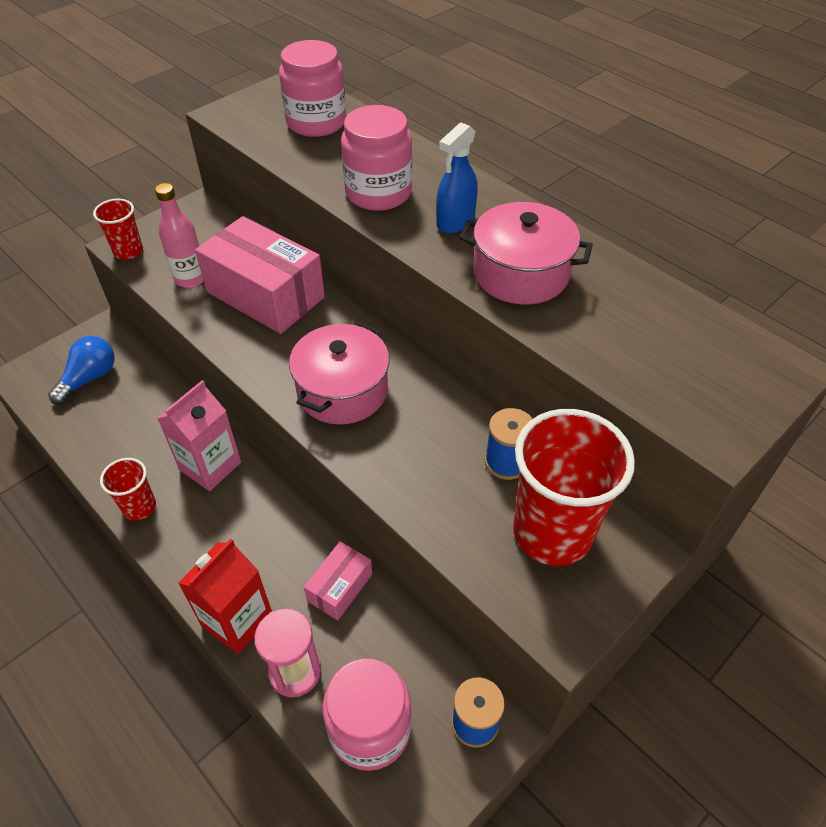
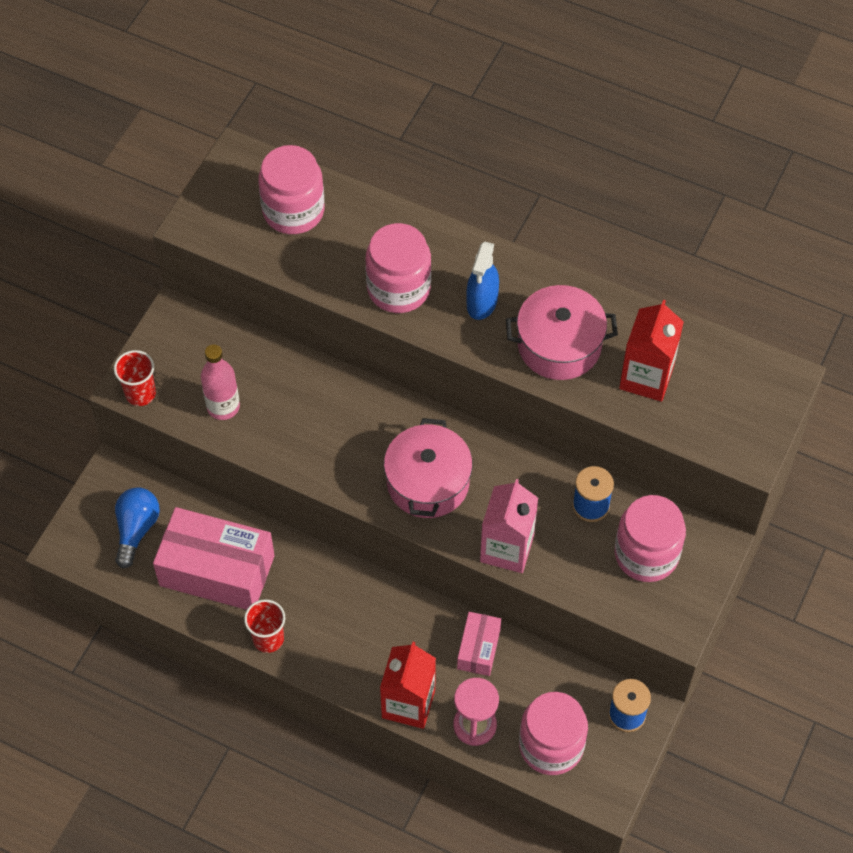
camera: 20 degrees left, 10 degrees up
pink carton [157,380,241,491] -> pink carton moved to [480,479,538,573]
pink box [195,216,325,334] -> pink box moved to [153,507,275,610]
red cup [513,409,635,566] -> pink jar [615,495,686,582]
none -> red carton [619,300,684,402]

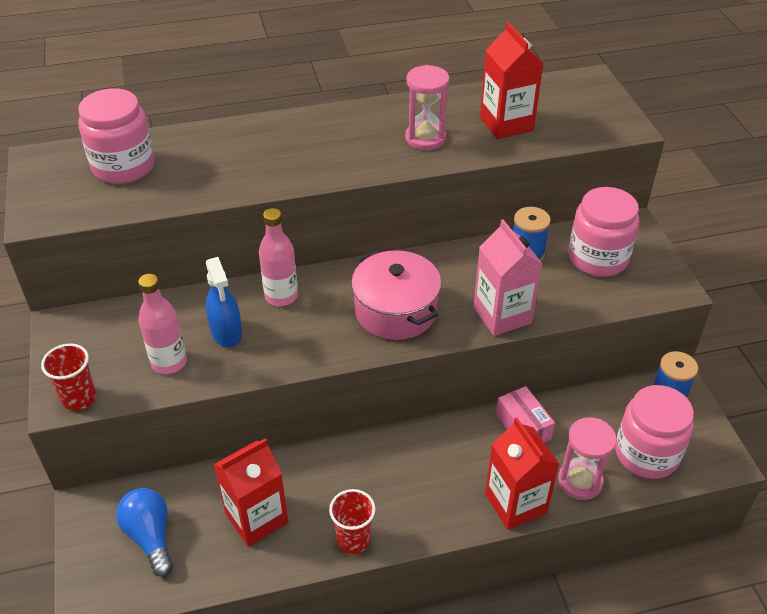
camera: 40 degrees left, 15 degrees down
pink box [153,507,275,610] -> red carton [214,438,288,547]
pink jar [366,223,431,313] -> none
blue spray bottle [466,242,499,320] -> blue spray bottle moved to [206,257,242,347]
pink pot [506,285,618,380] -> pink hourglass [405,65,449,150]
none -> pink bottle [259,208,298,306]

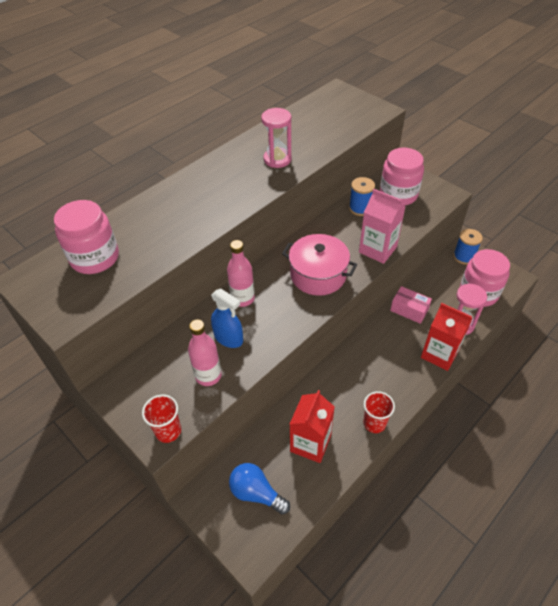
camera: 30 degrees left, 5 degrees up
red carton [480,22,544,139] -> none

